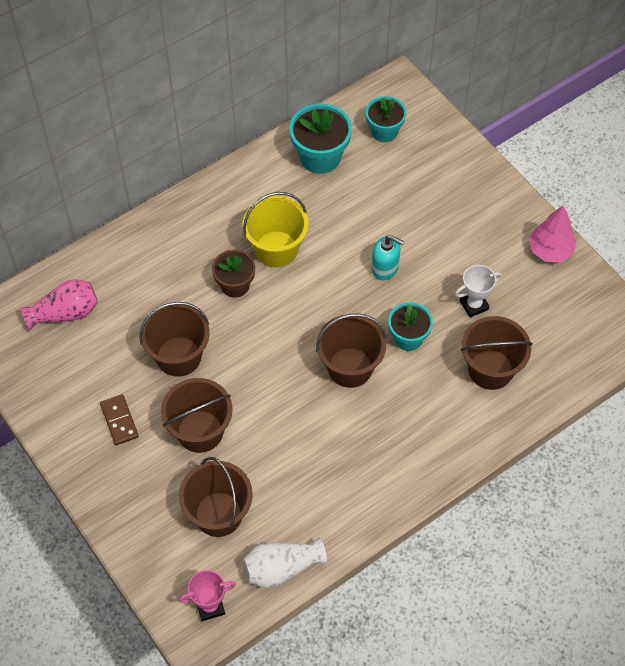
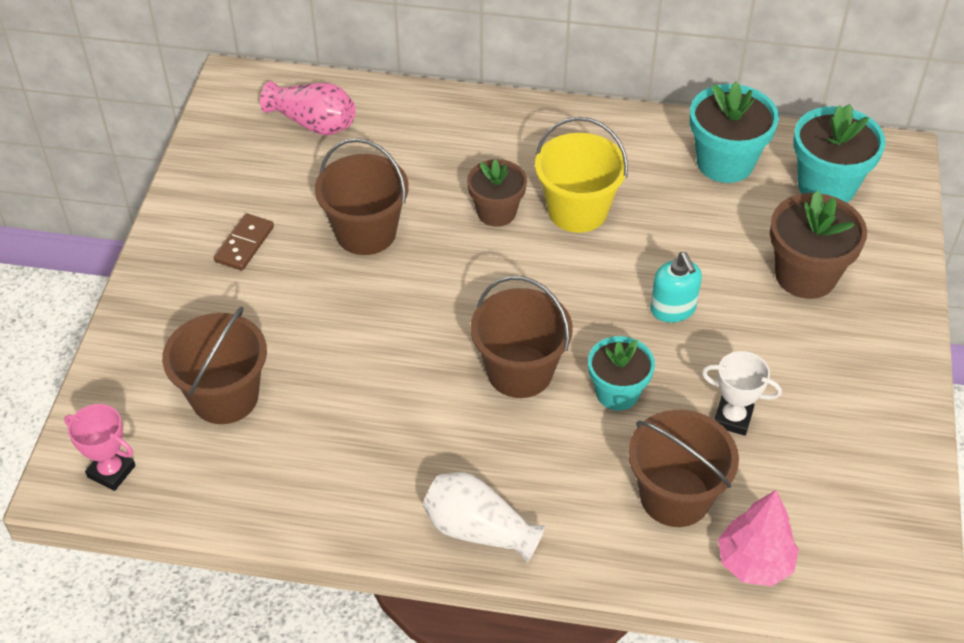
camera: 45 degrees right, 10 degrees down
brown bucket [161,378,232,453] -> none
white vase [242,538,327,588] -> white vase moved to [423,472,546,563]
turquoise flower pot [366,96,406,142] -> turquoise flower pot [793,104,886,203], size x1.50
pink tree [529,206,576,263] -> pink tree moved to [718,490,799,586]
none -> brown flower pot [770,191,867,299]

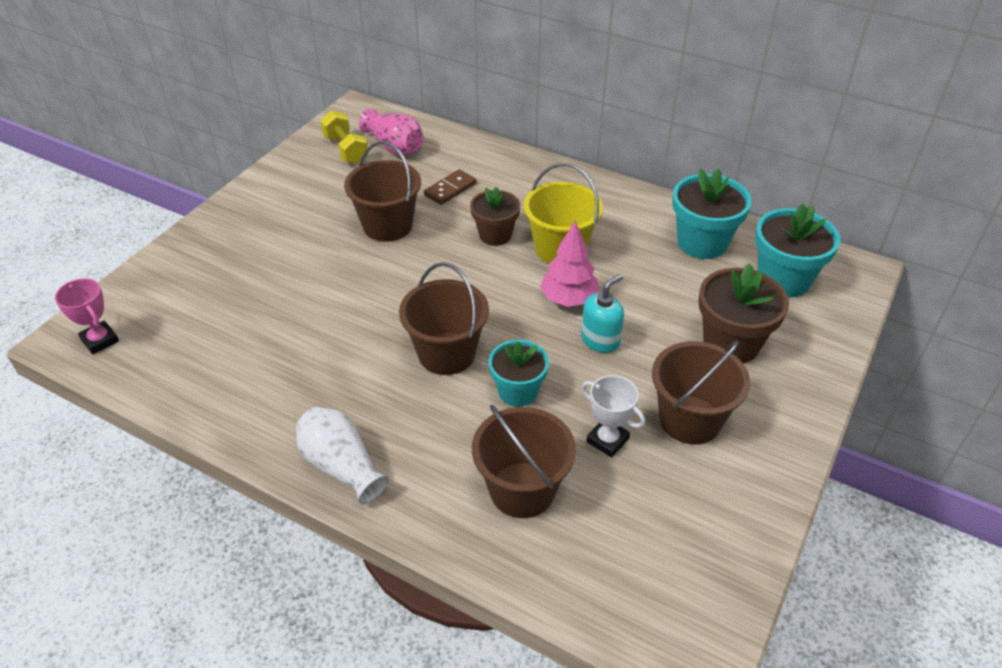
camera: 20 degrees right, 5 degrees down
brown bucket [162,307,267,424] -> brown bucket moved to [652,341,750,445]
brown domino [214,213,274,271] -> brown domino moved to [424,169,476,205]
turquoise soap dispenser [650,252,702,323] -> turquoise soap dispenser turned 135 degrees counterclockwise [581,274,624,353]
pink tree [718,490,799,586] -> pink tree moved to [540,221,599,307]
none -> yellow dumbbell [320,110,369,164]

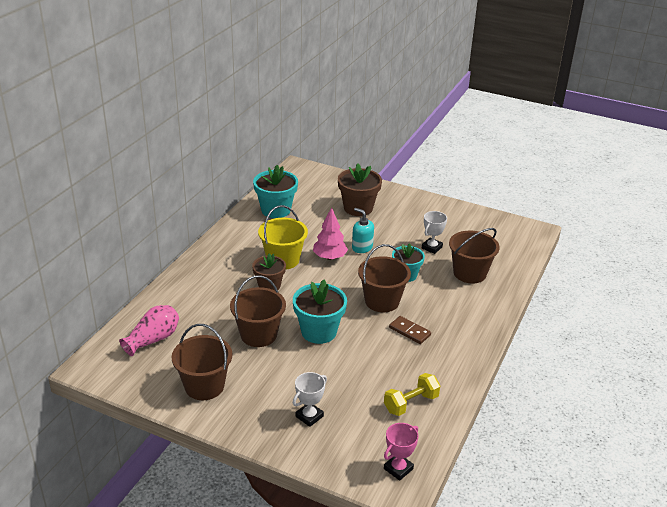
camera: 95 degrees left, 10 degrees down
white vase [296,407,389,504] -> none
yellow dumbbell [320,110,369,164] -> yellow dumbbell moved to [384,373,440,416]
brown domino [424,169,476,205] -> brown domino moved to [389,316,431,344]
brown bucket [652,341,750,445] -> brown bucket moved to [172,324,232,400]
turquoise flower pot [755,204,840,298] -> turquoise flower pot moved to [293,280,347,344]
none -> white trophy [293,372,327,427]

